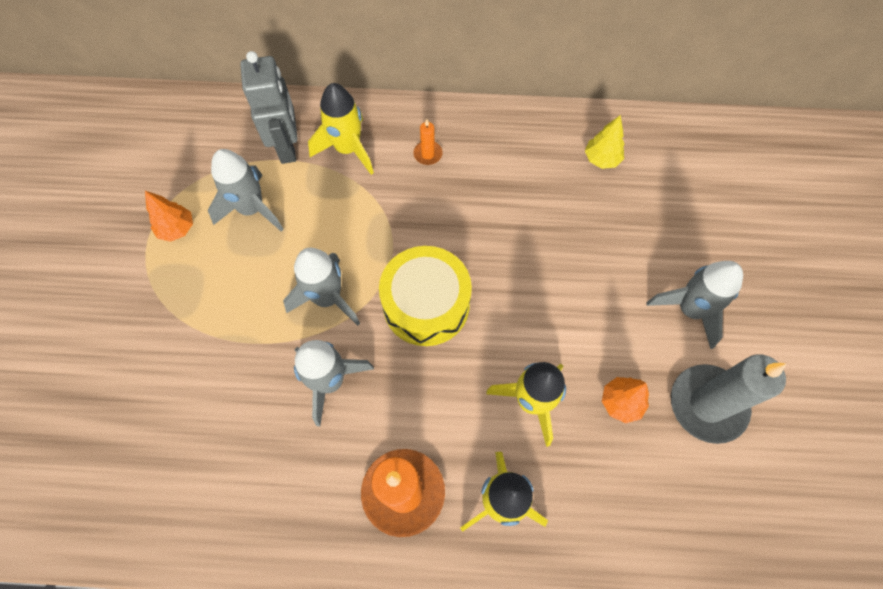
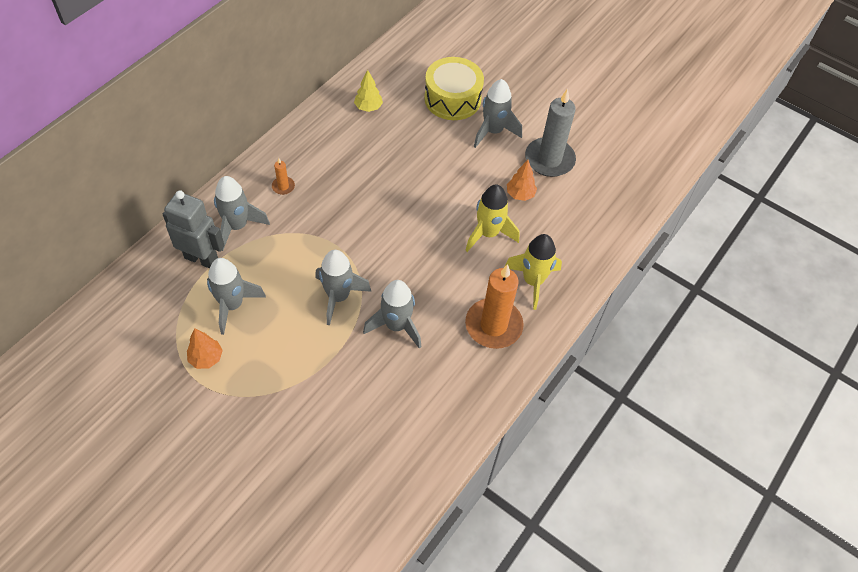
camera: 60 degrees left, 10 degrees down
yellow rocket [308,83,374,175] -> grey rocket [214,176,270,251]
yellow drum [379,246,472,346] -> yellow drum moved to [424,57,484,120]

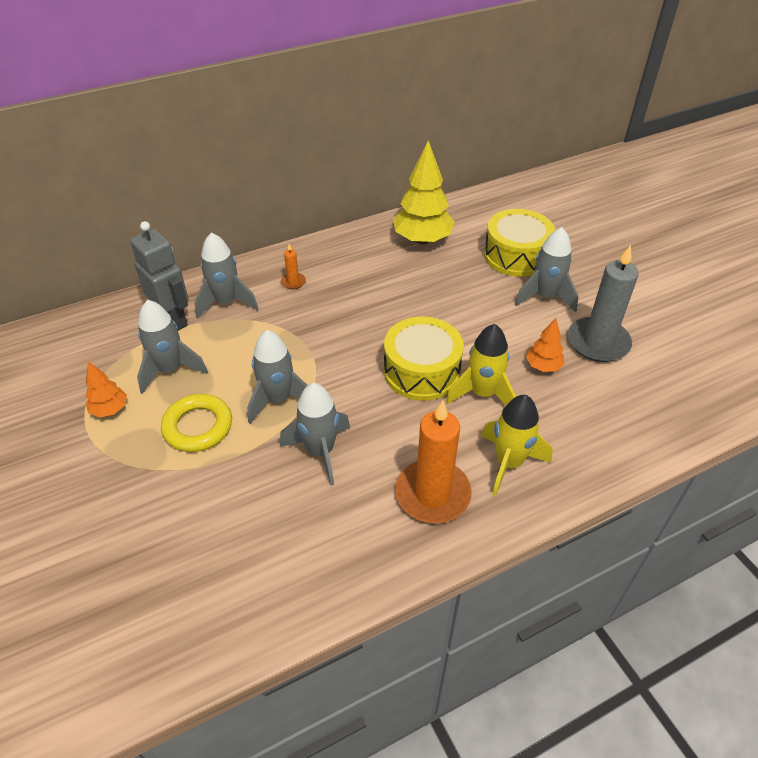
camera: 30 degrees right, 10 degrees down
yellow tree [354,70,383,112] -> yellow tree [393,140,455,244], size x1.94
none -> yellow ring [161,394,232,452]
none -> yellow drum [384,316,464,401]

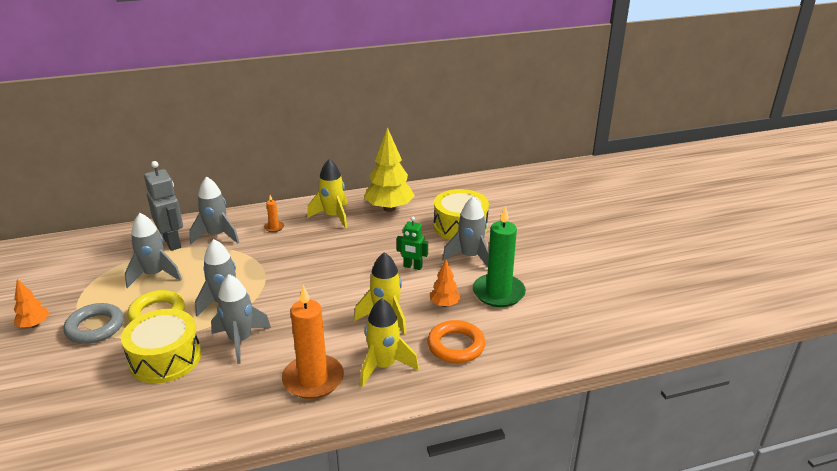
camera: 10 degrees right, 15 degrees down
orange tree [86,361,127,418] -> orange tree moved to [14,279,49,328]
yellow drum [384,316,464,401] -> yellow drum moved to [121,309,201,384]
grey candle [568,245,639,362] -> green candle [473,206,526,307]
none -> grey ring [63,303,124,344]
none -> yellow rocket [307,159,348,229]
none -> green robot [397,217,428,270]
none -> orange ring [427,320,486,363]

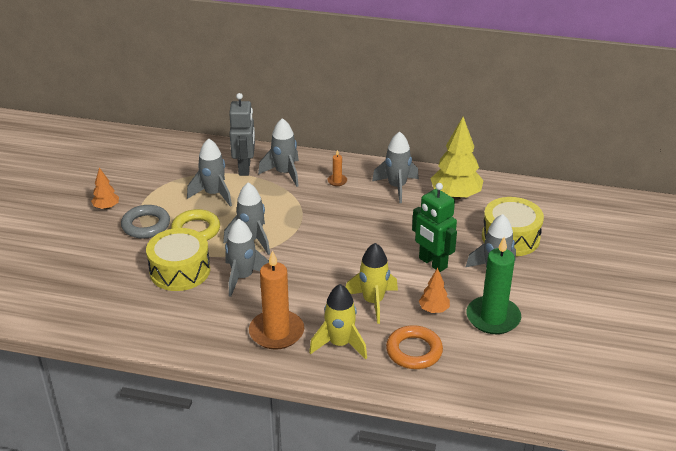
camera: 30 degrees right, 5 degrees up
yellow rocket [307,159,348,229] -> grey rocket [372,131,419,203]
green robot [397,217,428,270] -> green robot [412,183,457,272], size x1.64

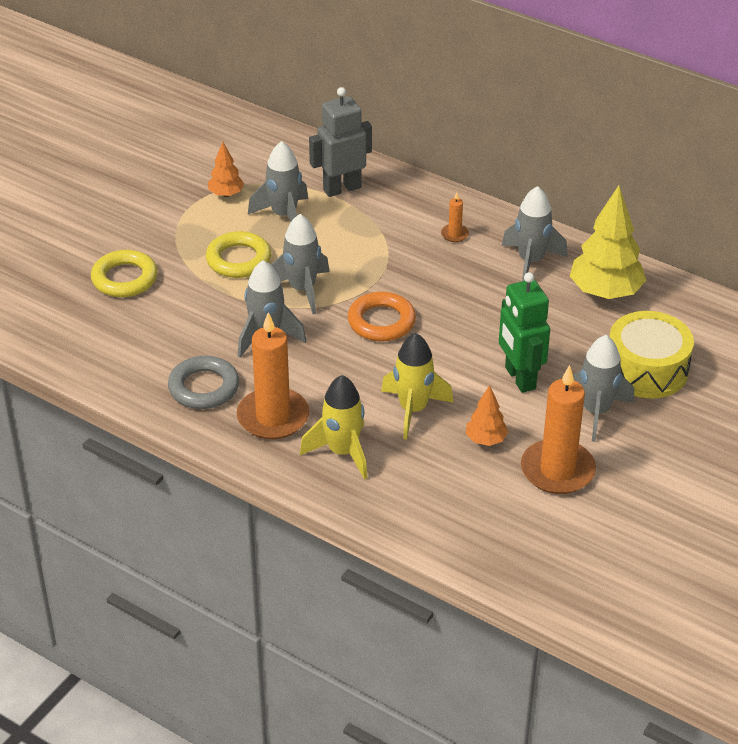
camera: 20 degrees right, 5 degrees up
orange tree [91,167,119,210] -> orange tree moved to [208,142,244,197]
grey ring [121,205,170,239] -> grey ring moved to [168,356,239,409]
yellow drum [146,228,210,291] -> none
grey robot [229,93,255,176] -> grey robot turned 135 degrees counterclockwise [309,87,372,197]
grey rocket [258,118,299,187] -> none
orange ring [386,325,443,369] -> orange ring moved to [348,292,416,342]
green candle [466,237,521,334] -> orange candle [521,365,596,494]
none -> yellow ring [91,250,158,297]

